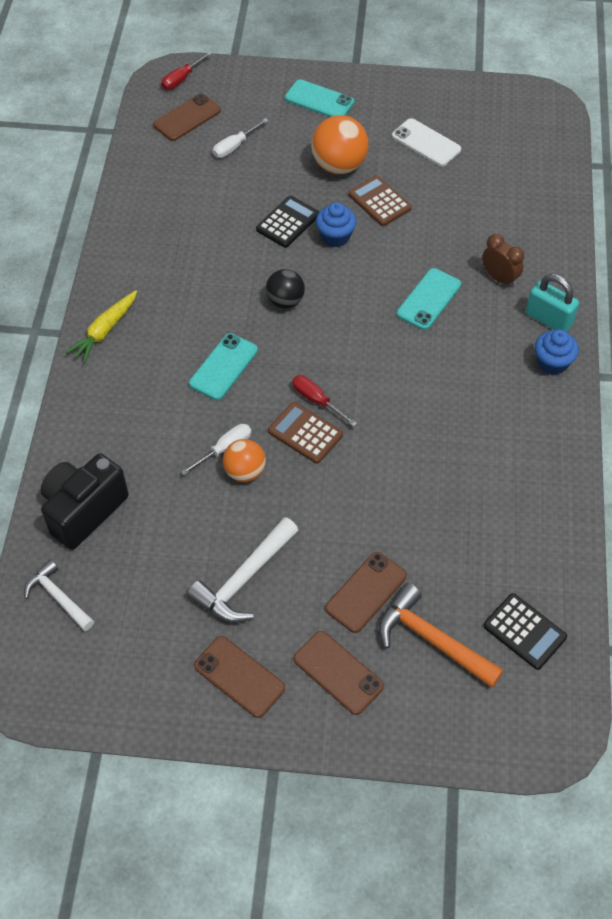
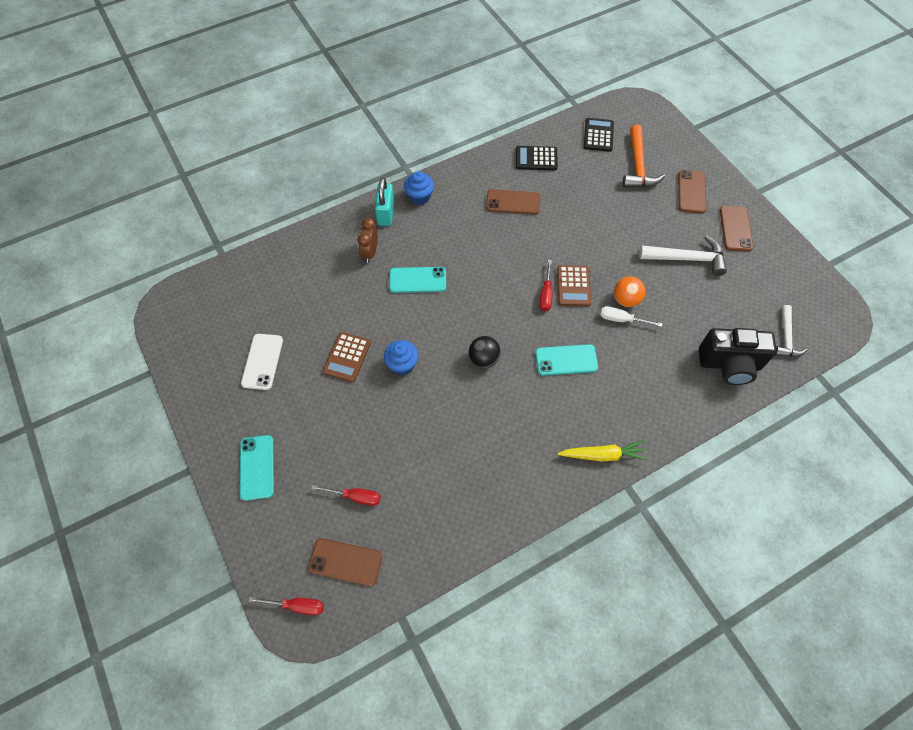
camera: 125 degrees left, 5 degrees up
white screwdriver [213,118,269,158] -> red screwdriver [311,485,381,506]
black calculator [256,196,319,248] -> black calculator moved to [516,146,558,170]
orange ball [311,115,368,174] -> none
brown phone [325,552,407,633] -> brown phone moved to [486,189,540,215]

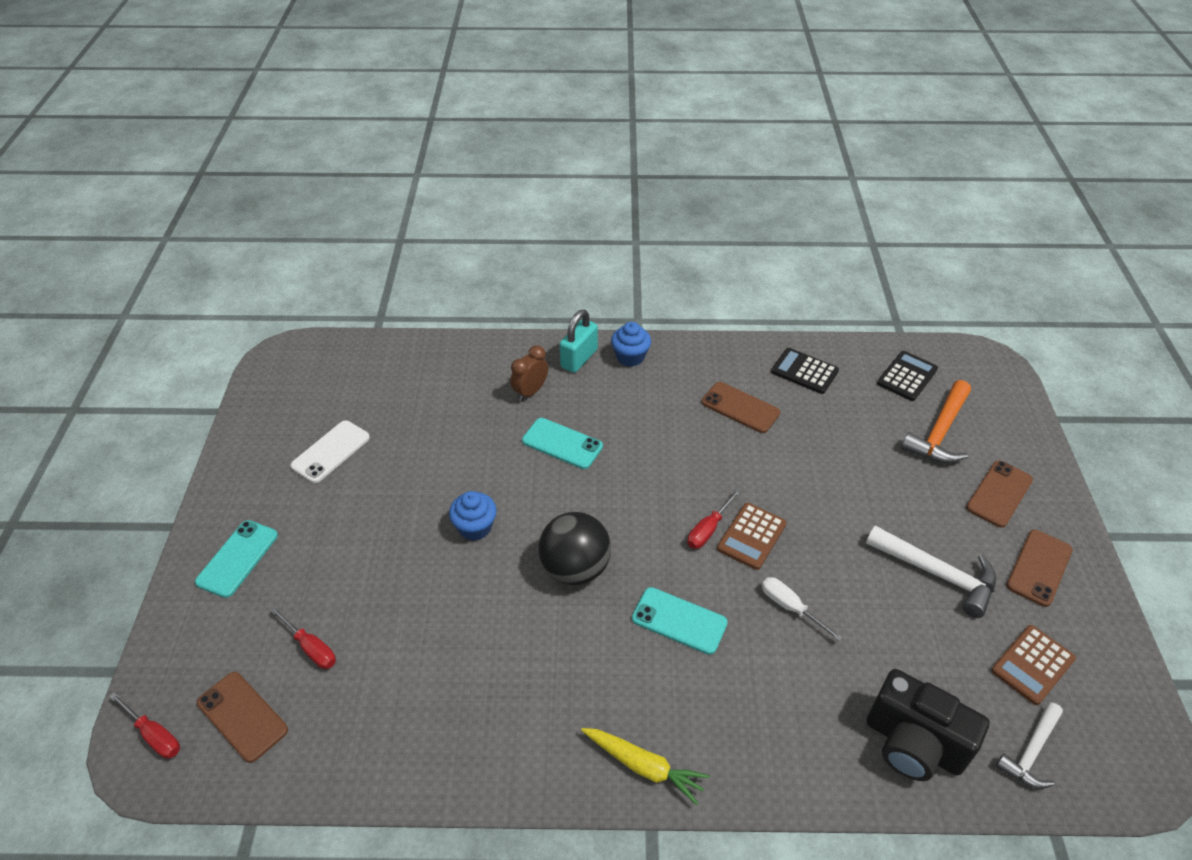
camera: 30 degrees right, 15 degrees down
brown calculator [323,332,371,382] -> brown calculator moved to [991,625,1076,705]
black ball [469,336,501,368] -> black ball [539,512,611,585], size x1.58
orange ball [614,276,646,307] -> none

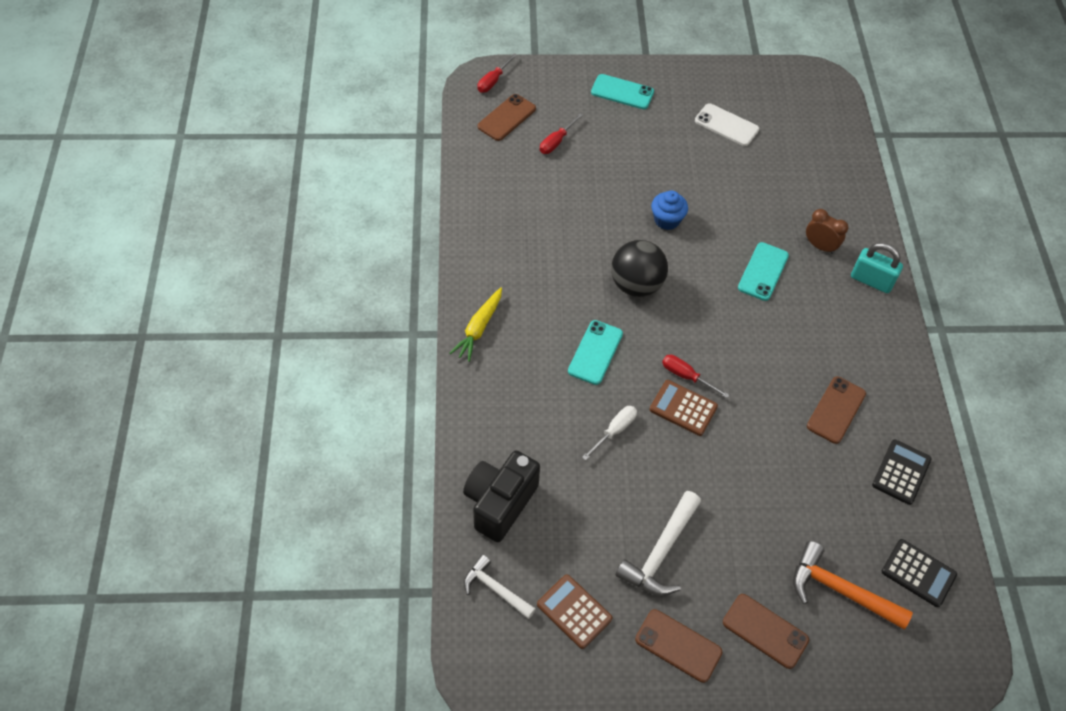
camera: 85 degrees right, 10 degrees up
blue cupcake [611,322,651,367] -> none

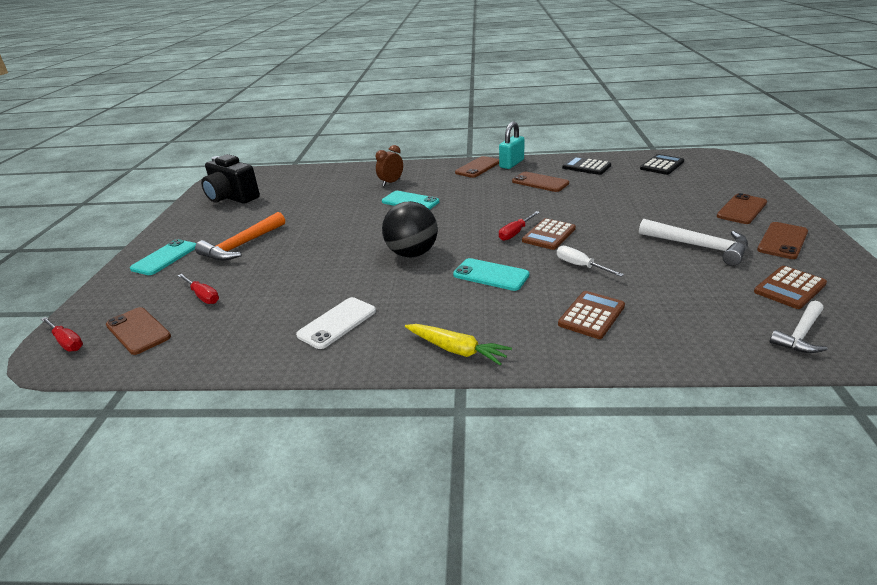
camera: 80 degrees left, 25 degrees down
black camera [463,451,540,542] -> black camera moved to [201,154,260,204]
blue cupcake [651,190,688,230] -> none
white phone [695,103,759,146] -> white phone moved to [296,297,376,349]
orange hammer [793,541,913,629] -> orange hammer moved to [195,212,285,261]
turquoise padlock [851,243,903,293] -> turquoise padlock moved to [499,122,525,169]
none -> brown phone [455,156,499,178]
none -> brown calculator [558,291,625,339]

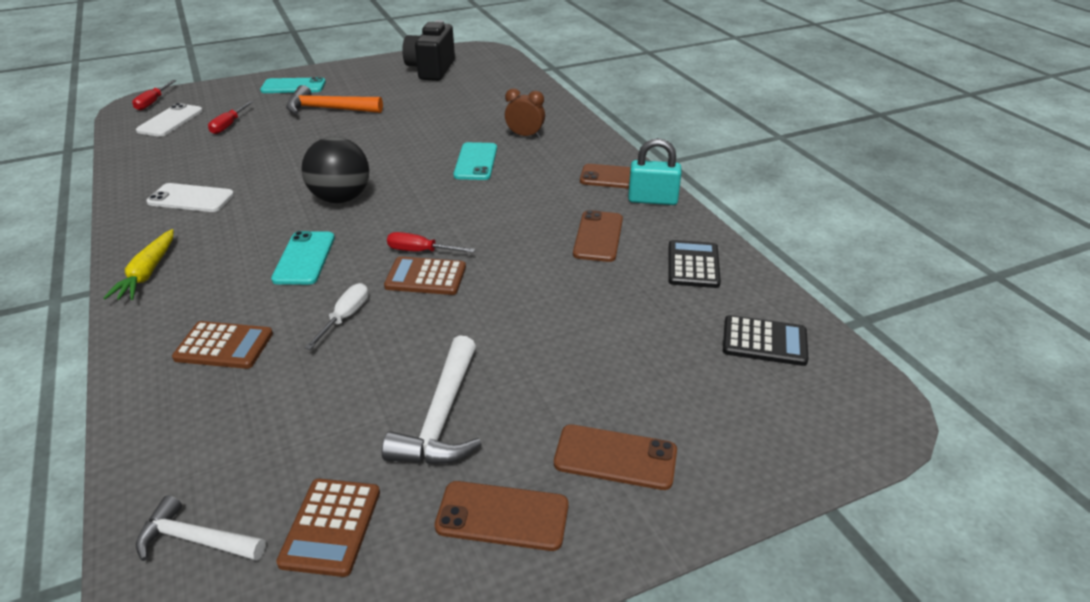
camera: 60 degrees right, 5 degrees up
brown phone [106,307,171,355] -> white phone [136,103,203,137]
brown calculator [754,266,827,309] -> brown calculator turned 105 degrees counterclockwise [276,478,380,577]

